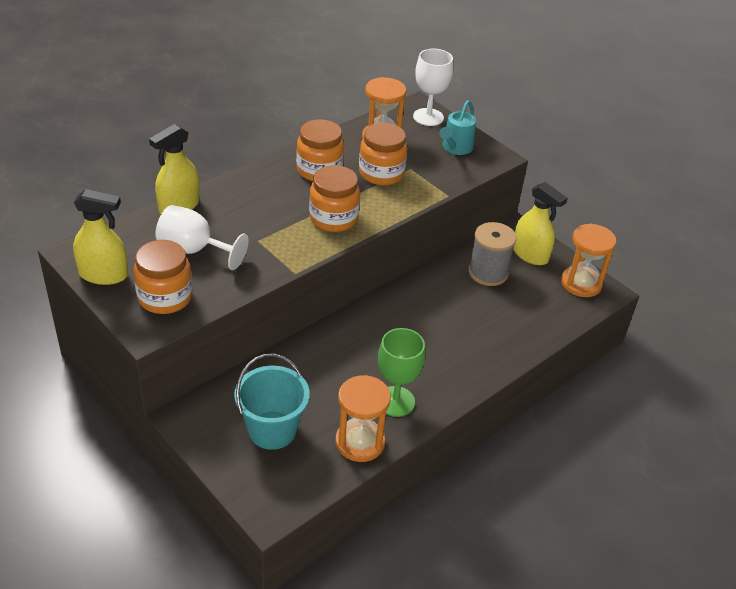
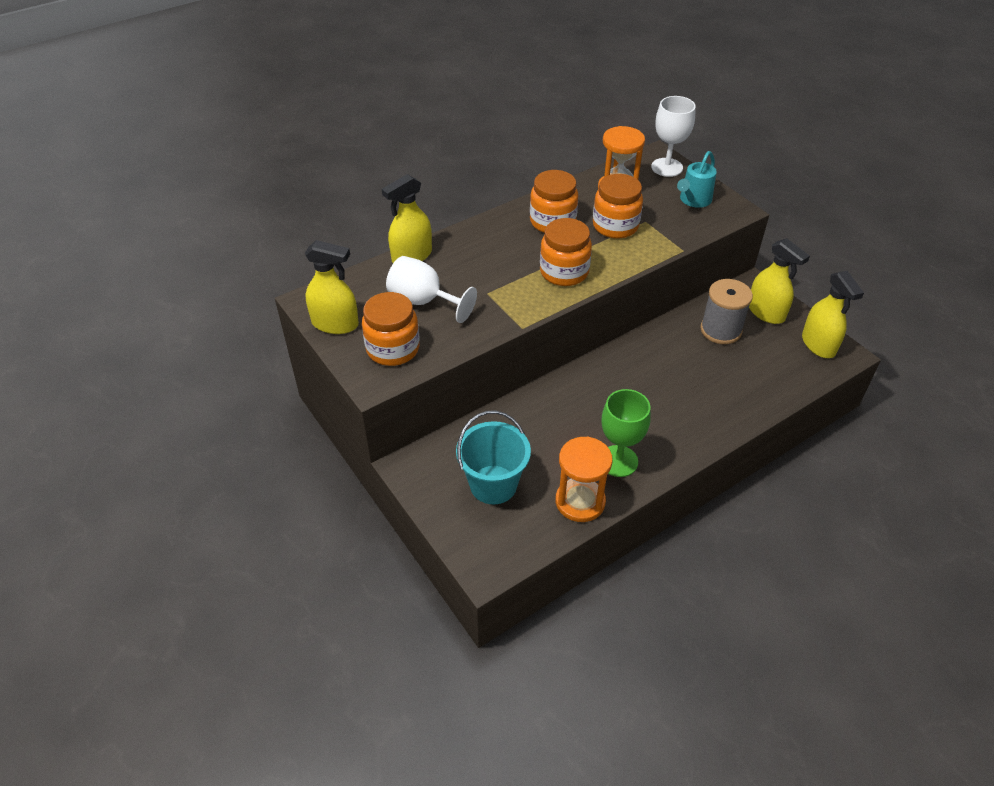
camera: 10 degrees right, 5 degrees up
orange hourglass [561,224,616,297] -> yellow spray bottle [802,271,864,358]

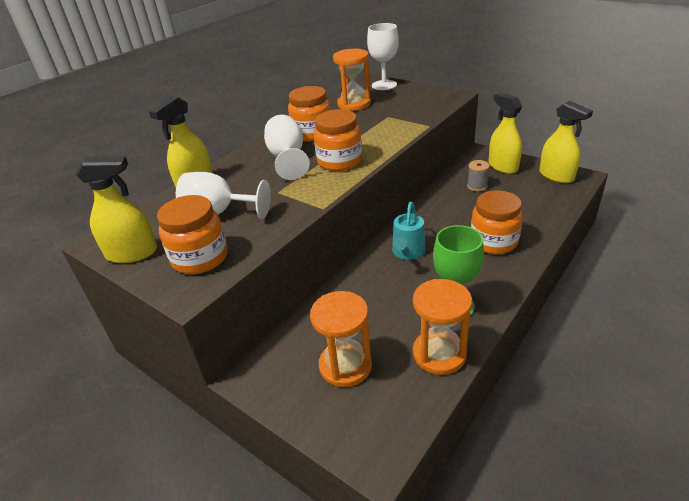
camera: 15 degrees left, 10 degrees down
turquoise bucket [456,411,531,504] -> orange hourglass [310,291,372,387]
orange jar [593,174,643,238] -> orange jar moved to [471,190,523,254]
turquoise watering can [677,151,717,208] -> turquoise watering can moved to [392,202,426,260]
grey spool [700,279,753,344] -> grey spool [467,160,490,191], size x0.56
yellow spray bottle [749,238,810,324] -> yellow spray bottle turned 150 degrees counterclockwise [489,93,522,174]
none -> white goblet [264,115,310,180]

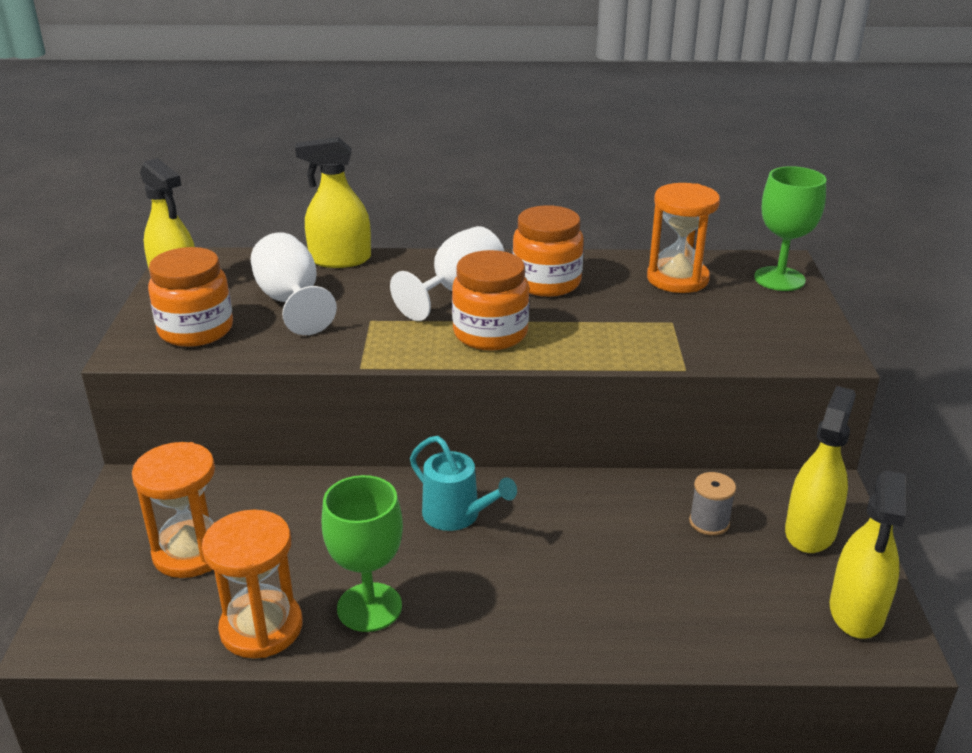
camera: 50 degrees right, 5 degrees down
white goblet [367,23,399,90] -> green goblet [754,166,826,291]
turquoise watering can [392,202,426,260] -> turquoise watering can turned 120 degrees counterclockwise [410,436,517,531]
orange jar [471,190,523,254] -> none

